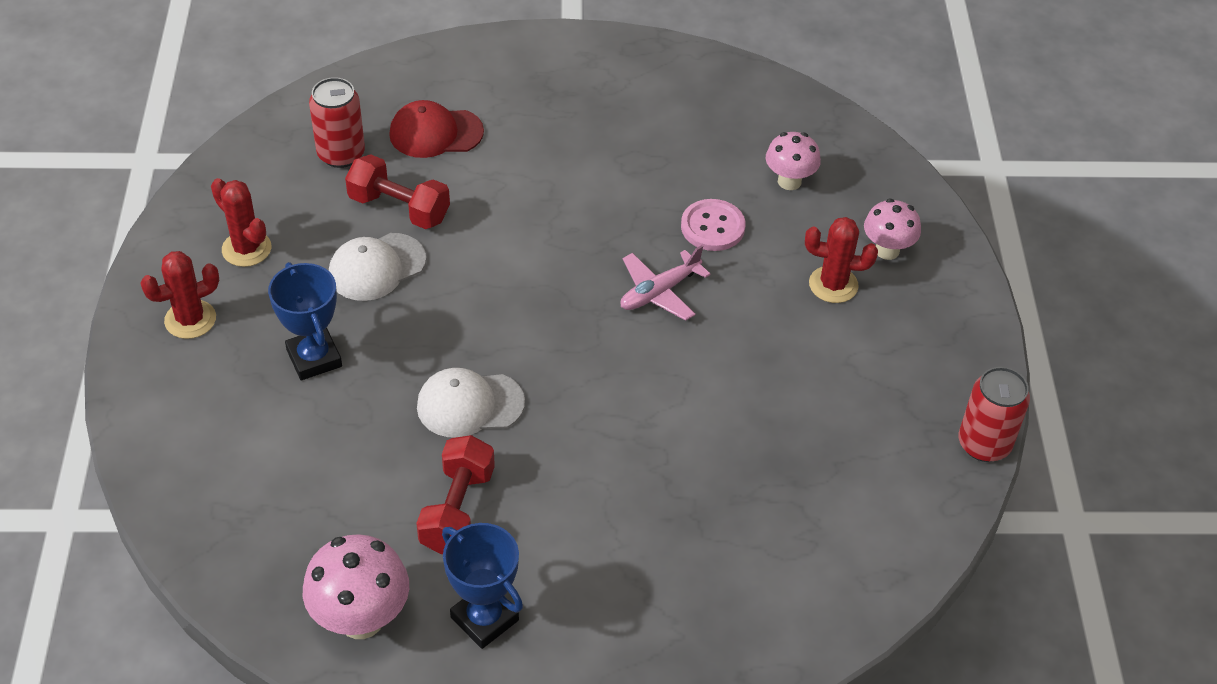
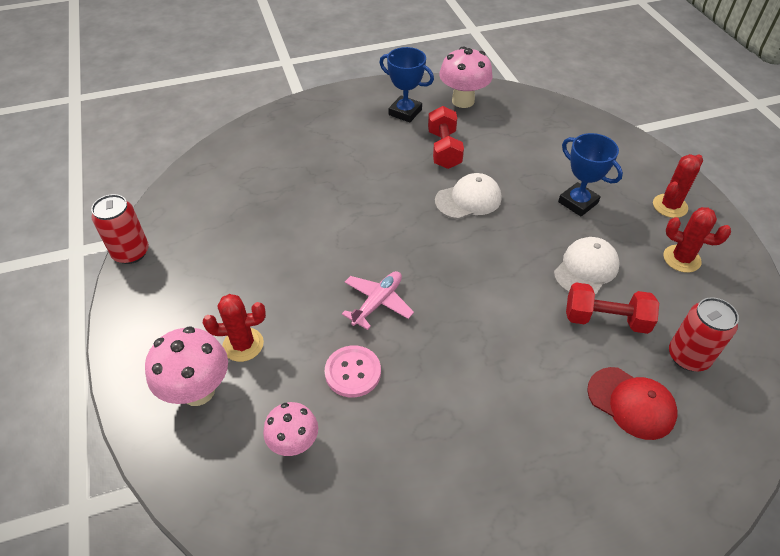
camera: 165 degrees right, 0 degrees up
red cap [389,100,484,158] -> red cap turned 60 degrees clockwise [587,367,677,440]
pink mushroom [864,199,921,260] -> pink mushroom [145,326,228,406], size x1.53

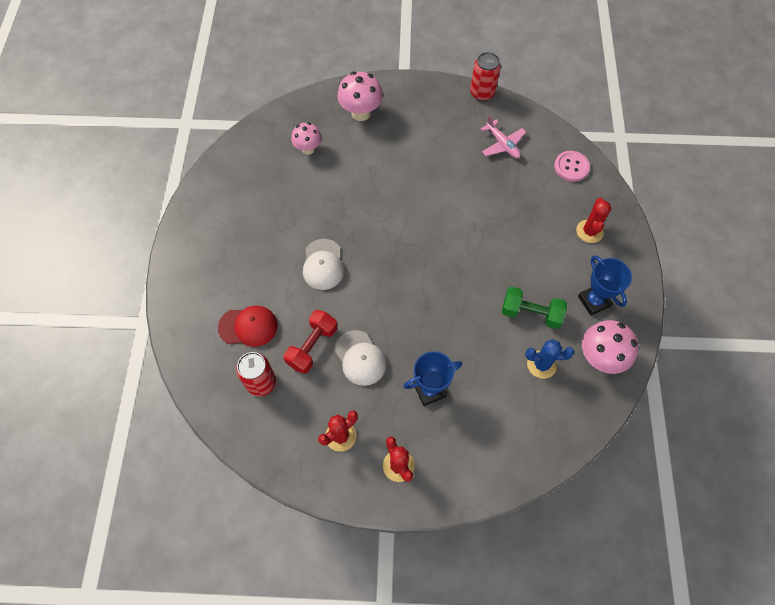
camera: 110 degrees right, 15 degrees up
red cactus [203,294,266,362] -> red cactus moved to [576,198,611,243]
pink button [325,345,381,397] -> pink button moved to [554,151,590,182]
pink plane [342,271,414,330] -> pink plane moved to [480,115,526,159]
blue trophy [379,47,434,122] -> blue trophy turned 75 degrees counterclockwise [578,255,632,316]
red dumbbell [428,106,464,169] -> green dumbbell [502,287,567,329]
white cap [435,173,501,219] -> white cap moved to [303,239,344,290]
red cap [587,367,677,440] -> red cap turned 150 degrees counterclockwise [218,306,278,347]
none -> blue cactus [525,339,574,379]

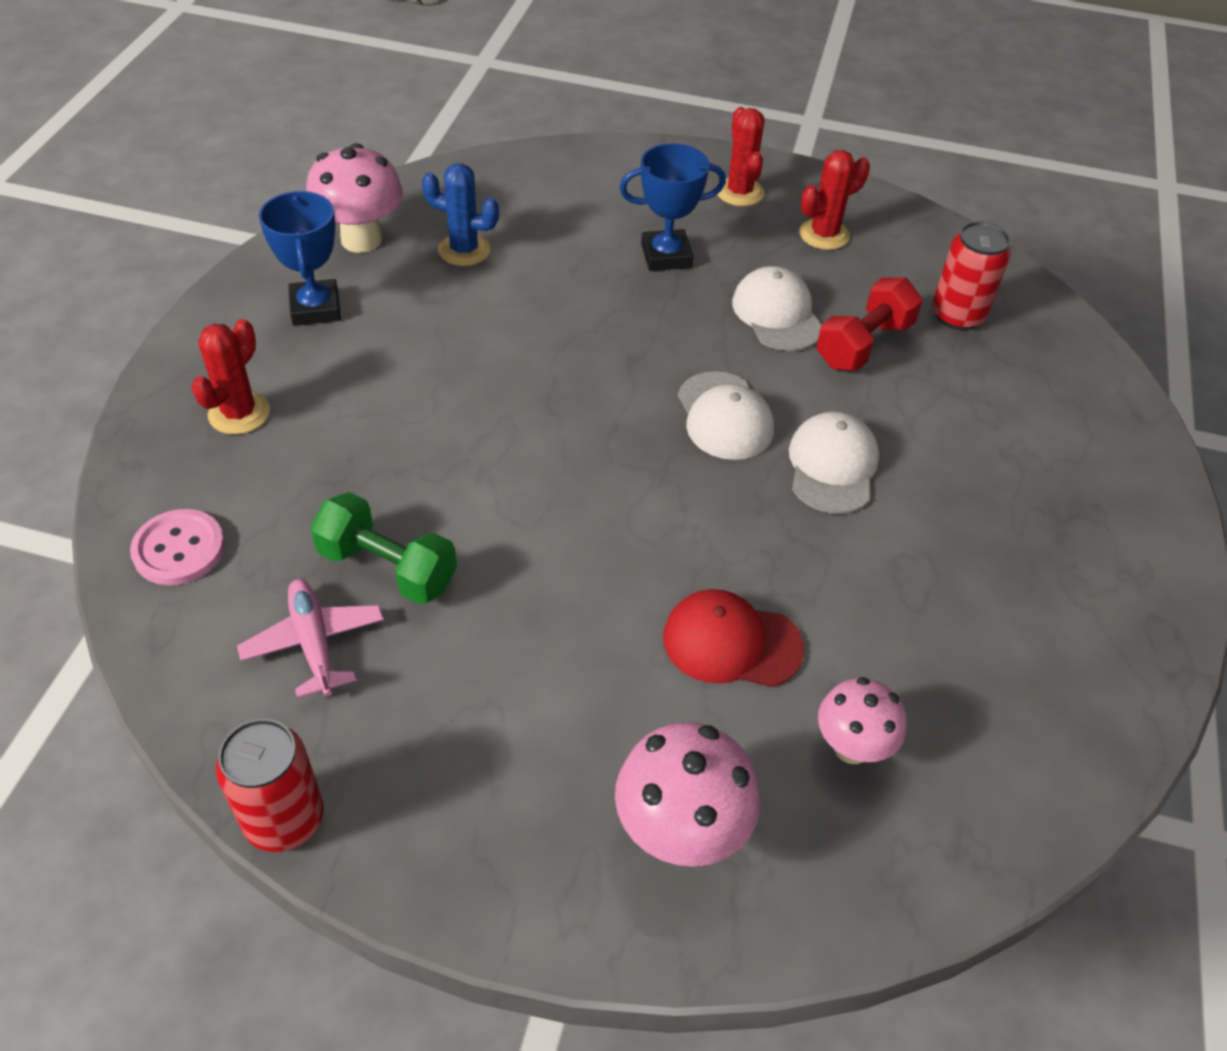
camera: 170 degrees left, 15 degrees down
red cap [218,306,278,347] -> red cap moved to [663,589,804,687]
green dumbbell [502,287,567,329] -> green dumbbell moved to [310,492,457,605]
none -> white cap [678,371,774,460]

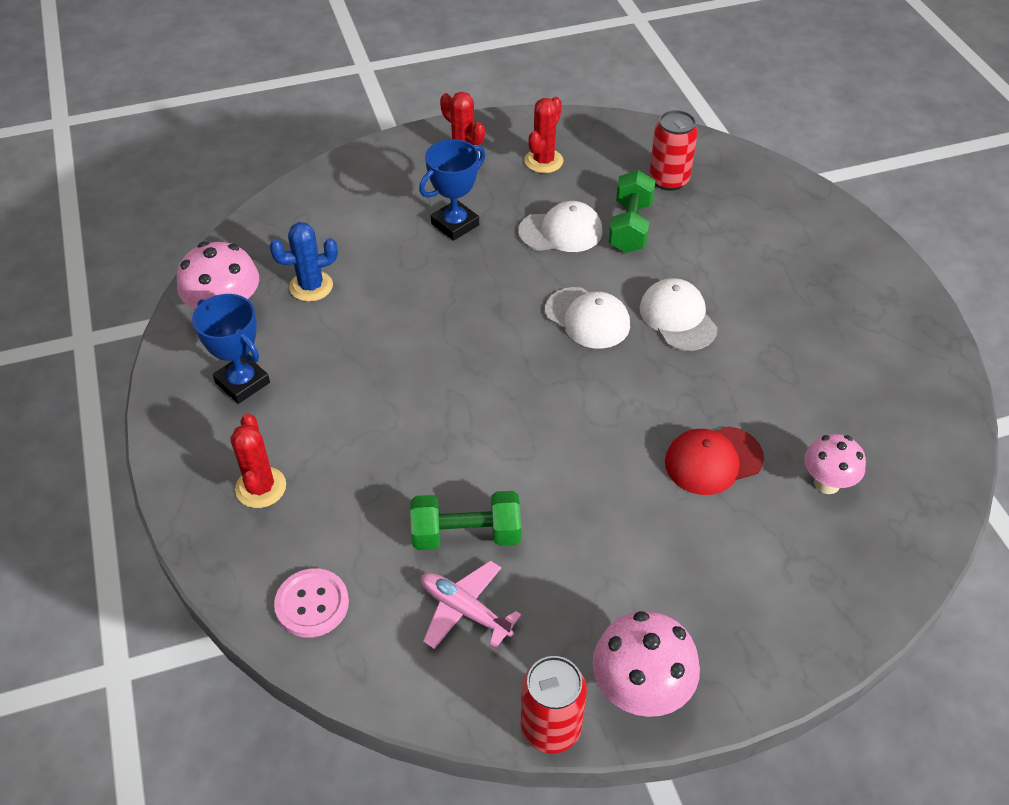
camera: 30 degrees left, 0 degrees up
pink mushroom [615,722,760,867] -> pink mushroom moved to [592,611,700,717]
white cap [732,266,821,351] -> white cap turned 135 degrees clockwise [518,201,603,252]
red dumbbell [816,278,923,371] -> green dumbbell [608,170,655,253]

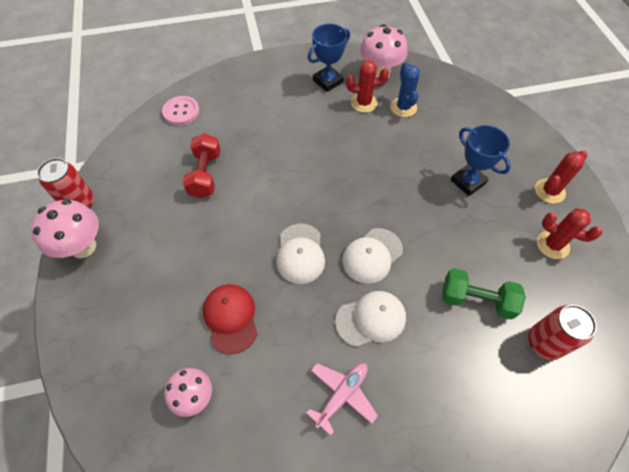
camera: 95 degrees right, 10 degrees up
red cactus [230,414,286,508] -> red cactus moved to [346,60,389,113]
green dumbbell [410,491,521,550] -> red dumbbell [183,133,221,198]
pink plane [421,560,522,649] -> pink plane moved to [306,363,378,436]
white cap [518,201,603,252] -> white cap moved to [276,223,325,284]

